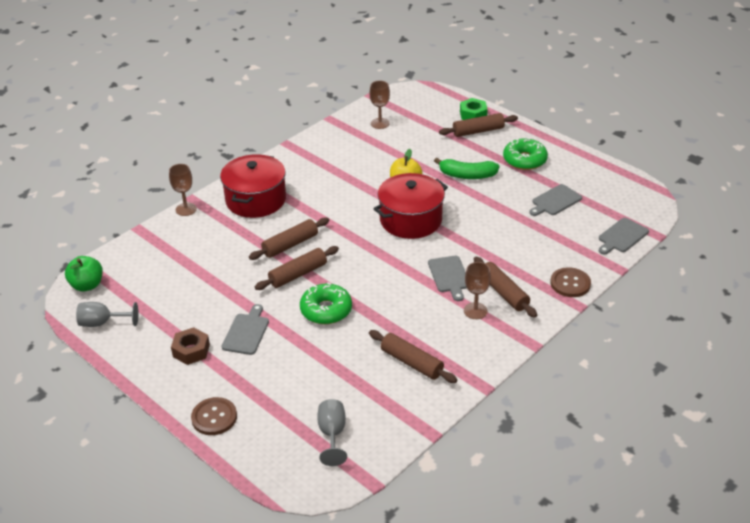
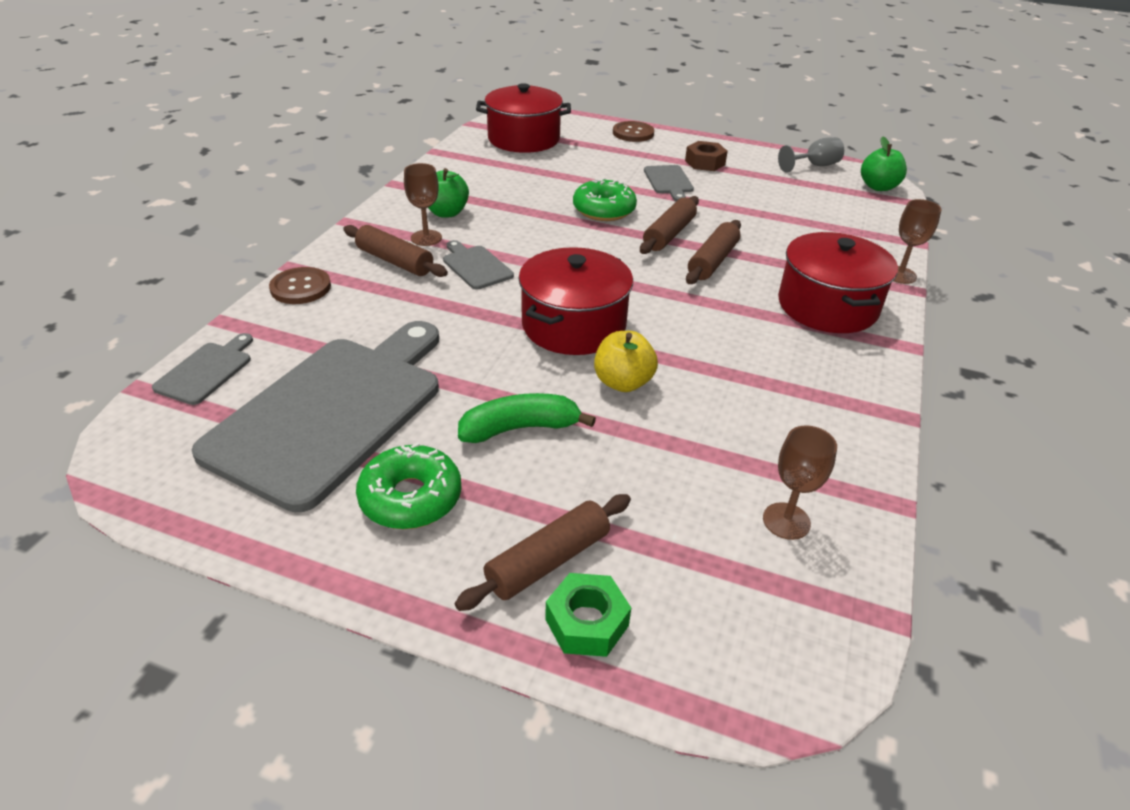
camera: 155 degrees right, 0 degrees up
grey goblet [317,399,347,466] -> red pot [476,83,571,153]
brown rolling pin [369,330,457,383] -> none
grey cutting board [529,184,582,216] -> grey cutting board [191,321,439,512], size x2.42
none -> green apple [428,168,469,218]

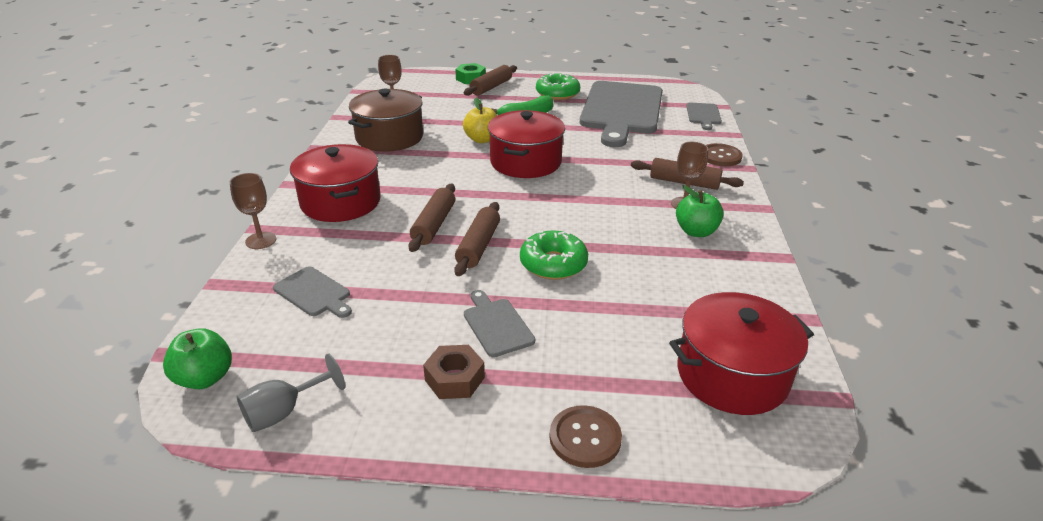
camera: 165 degrees right, 5 degrees down
grey cutting board [443,240,514,290] -> grey cutting board moved to [273,266,352,318]
none -> brown pot [348,89,423,152]

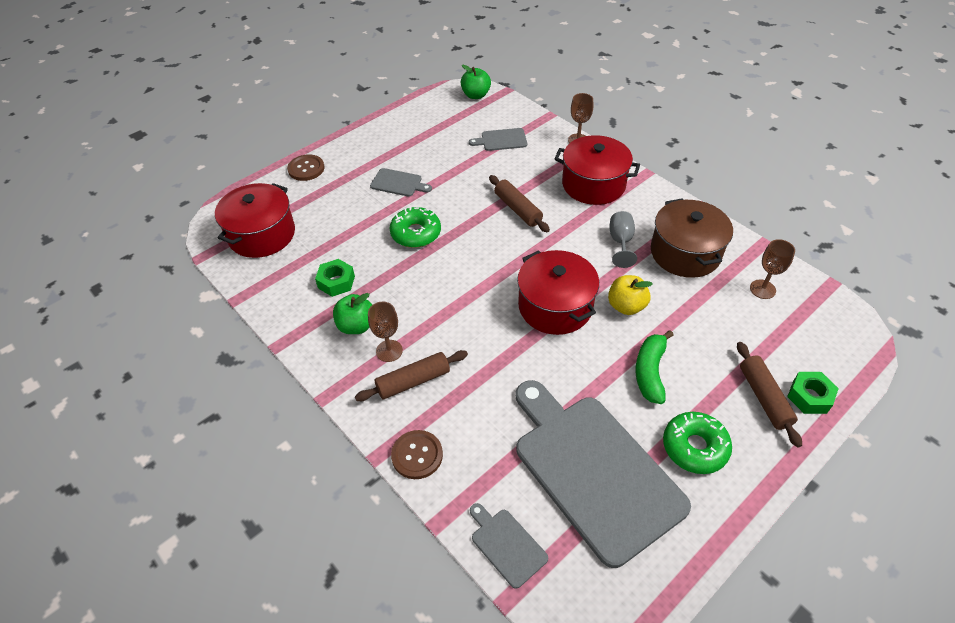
camera: 135 degrees right, 15 degrees up
grey goblet [237,353,345,432] -> grey goblet moved to [609,211,637,268]
brown nut [423,345,485,399] -> none
brown rolling pin [454,202,500,276] -> none
none -> green nut [315,259,355,297]

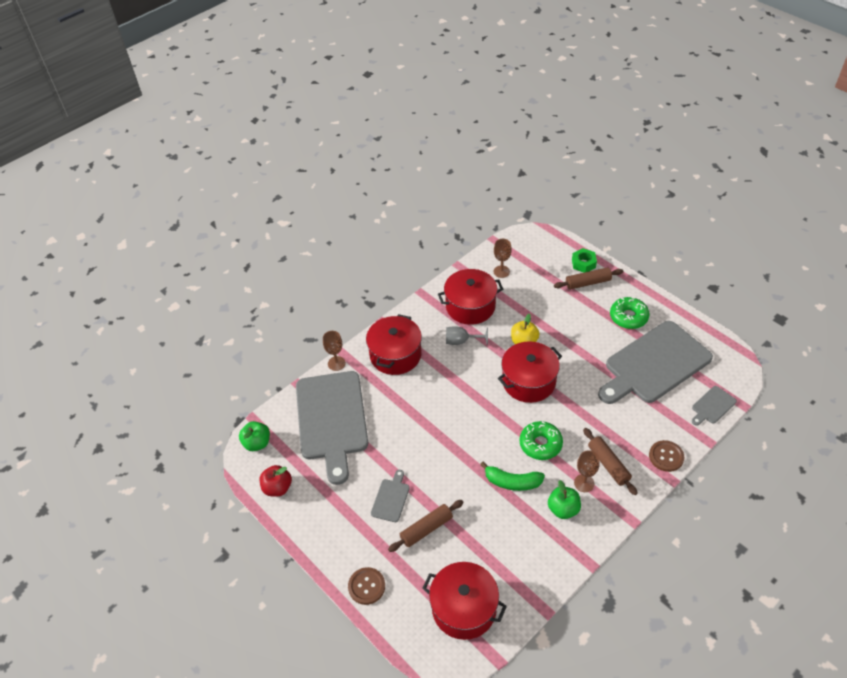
camera: 90 degrees left, 0 degrees up
green nut [315,259,355,297] -> none
green donut [390,207,441,248] -> green donut moved to [520,421,563,460]
grey cutting board [469,128,527,151] -> grey cutting board [296,371,368,485], size x2.42
brown rolling pin [489,175,550,232] -> brown rolling pin moved to [388,500,463,552]
green banana [636,330,673,404] -> green banana moved to [480,462,545,491]
brown pot [651,199,733,278] -> red pot [438,269,503,325]
none -> red apple [260,465,292,497]

